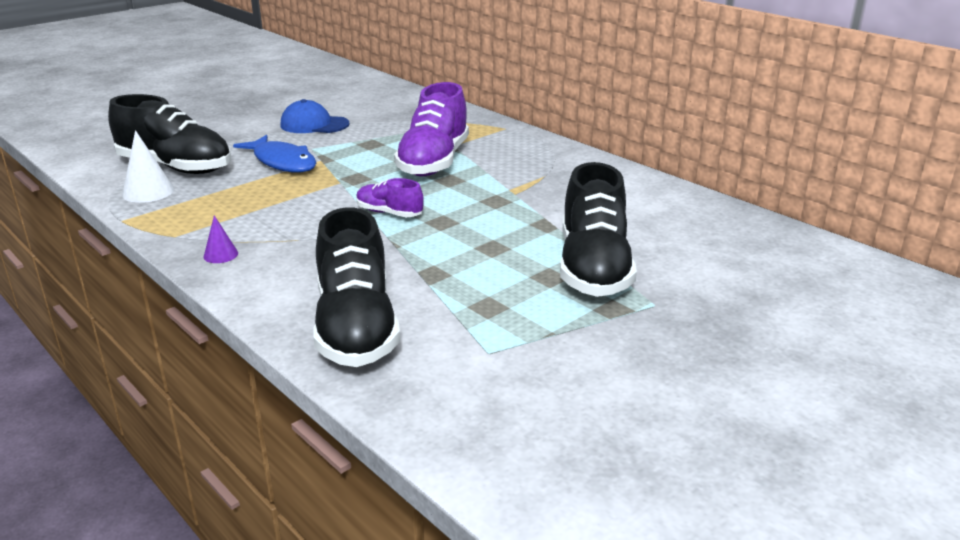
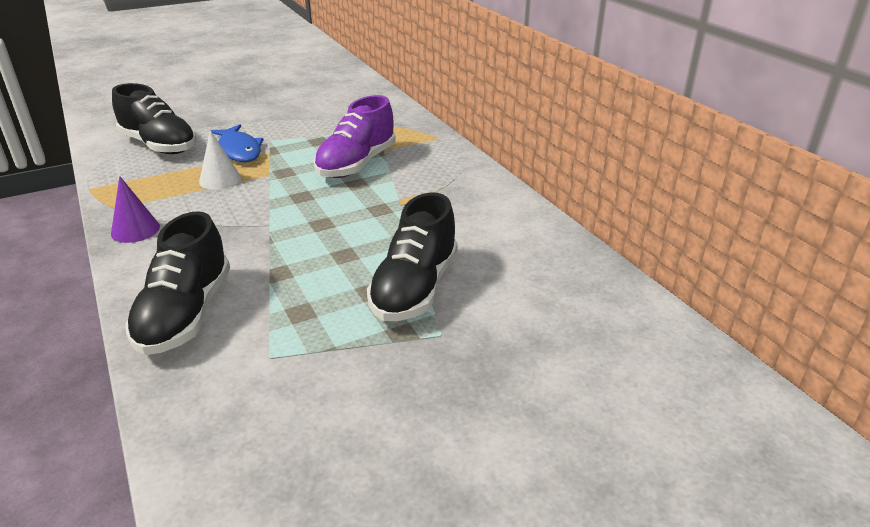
camera: 15 degrees right, 5 degrees up
white cone [122,130,174,203] -> white cone moved to [199,130,241,190]
purple cone [204,215,238,263] -> purple cone [111,176,160,243], size x1.70
blue cap [281,99,349,133] -> none
purple shoe [356,178,424,217] -> none

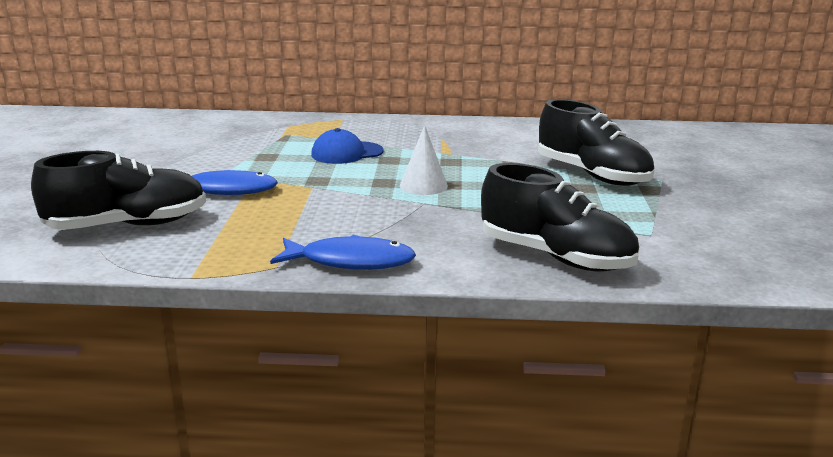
camera: 60 degrees left, 10 degrees down
purple cone [111,176,160,243] -> blue fish [270,235,416,270]
white cone [199,130,241,190] -> white cone moved to [400,125,448,195]
purple shoe [314,95,396,178] -> blue cap [311,128,384,164]

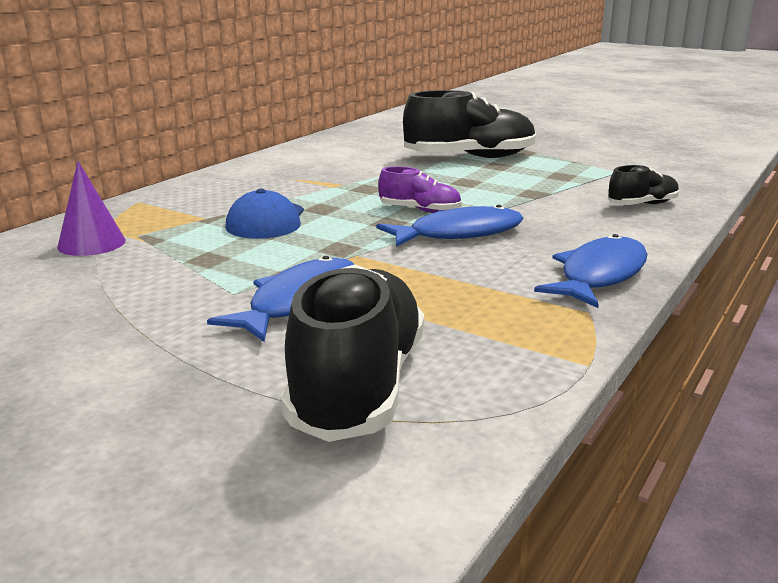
camera: 60 degrees left, 0 degrees up
white cone [400,125,448,195] -> purple shoe [378,166,462,213]
black shoe [481,163,639,272] -> black shoe [608,165,679,205], size x0.51
none -> purple cone [57,161,126,256]
none -> blue fish [376,205,524,247]

